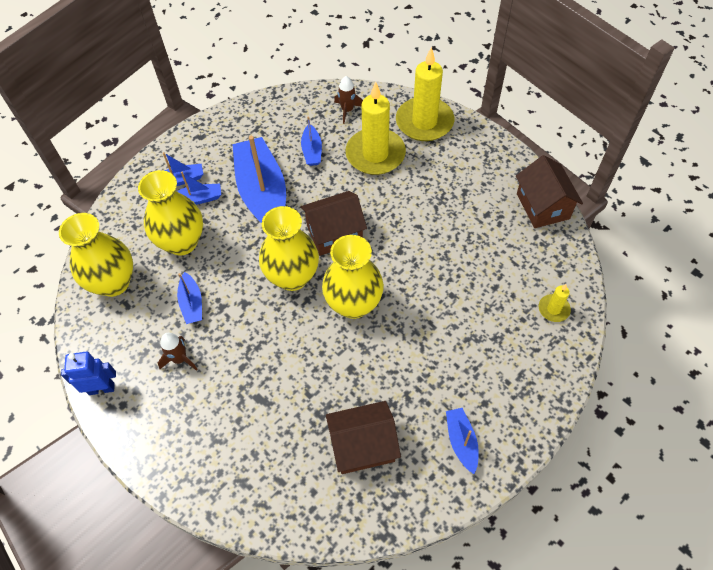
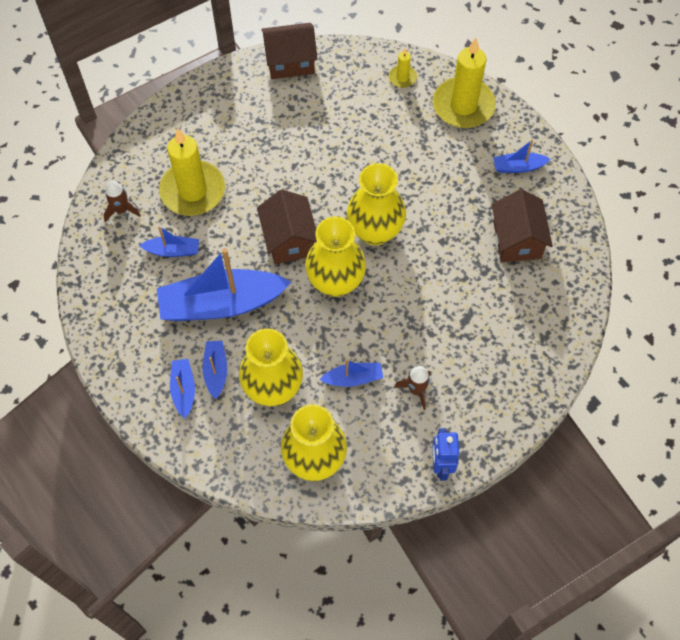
camera: 85 degrees left, 5 degrees up
yellow candle [396,47,454,141] -> yellow candle moved to [433,37,496,128]

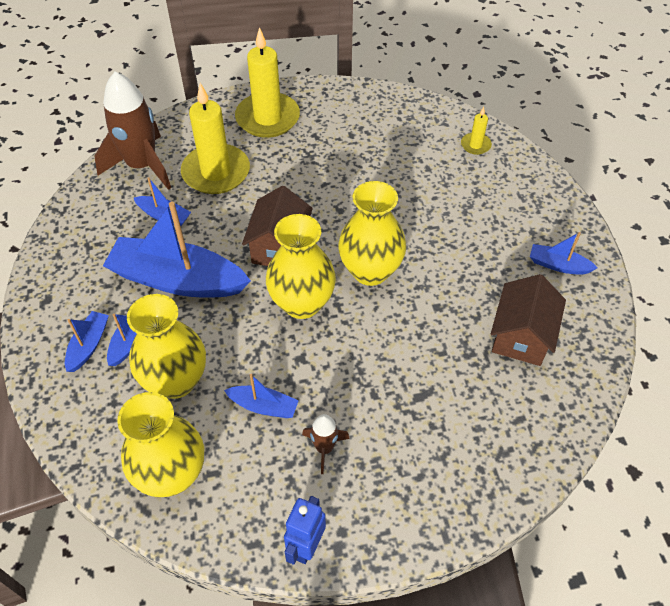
camera: 25 degrees right, 10 degrees down
brown rocket [104,181,141,222] -> brown rocket [94,72,171,190], size x2.12
brown house [262,23,318,79] -> none
yellow candle [433,37,496,128] -> yellow candle moved to [235,27,300,138]

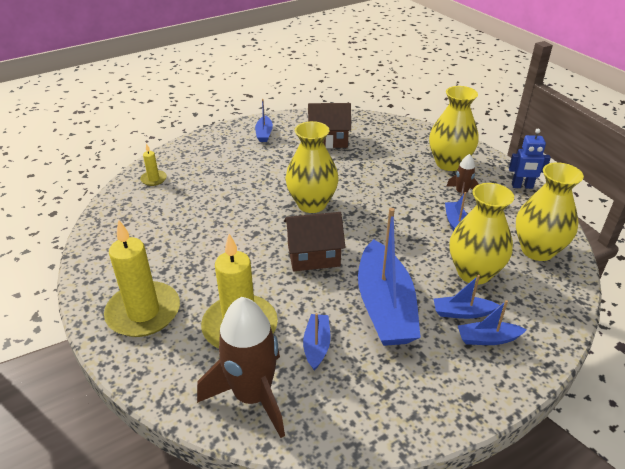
camera: 110 degrees left, 15 degrees down
yellow vase [266,214,336,319] -> yellow vase moved to [429,86,478,171]

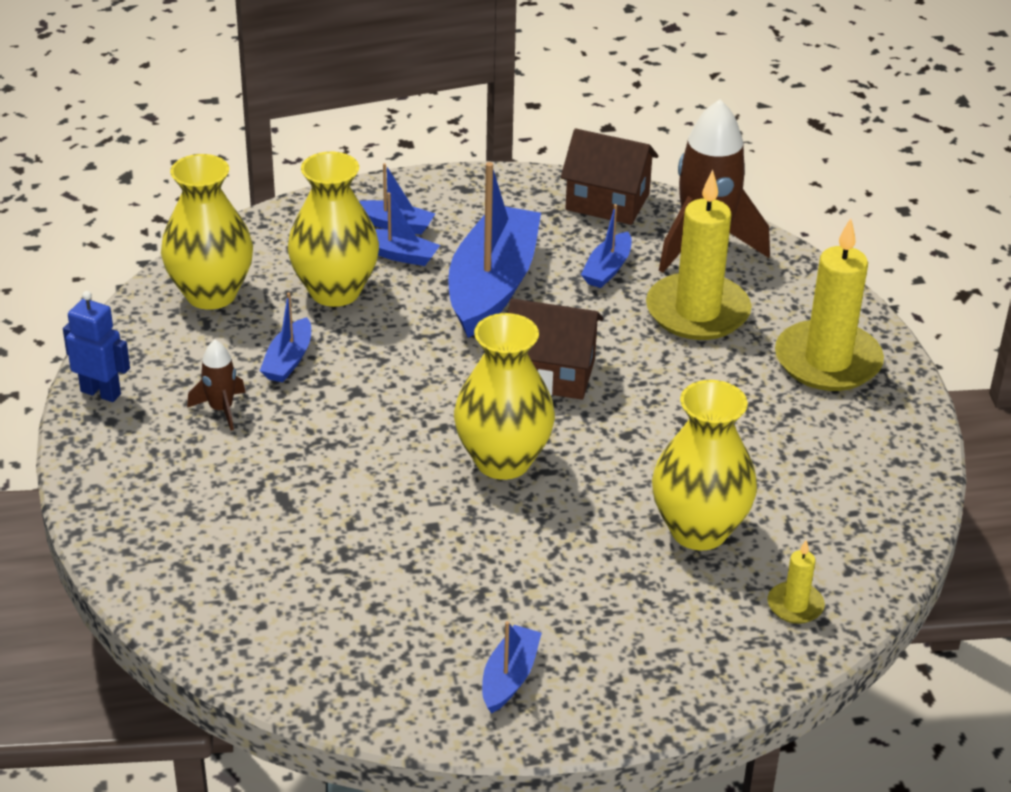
camera: 160 degrees left, 0 degrees up
brown house [308,103,351,148] -> brown house moved to [561,129,658,225]
yellow vase [429,86,478,171] -> yellow vase moved to [652,380,757,550]

